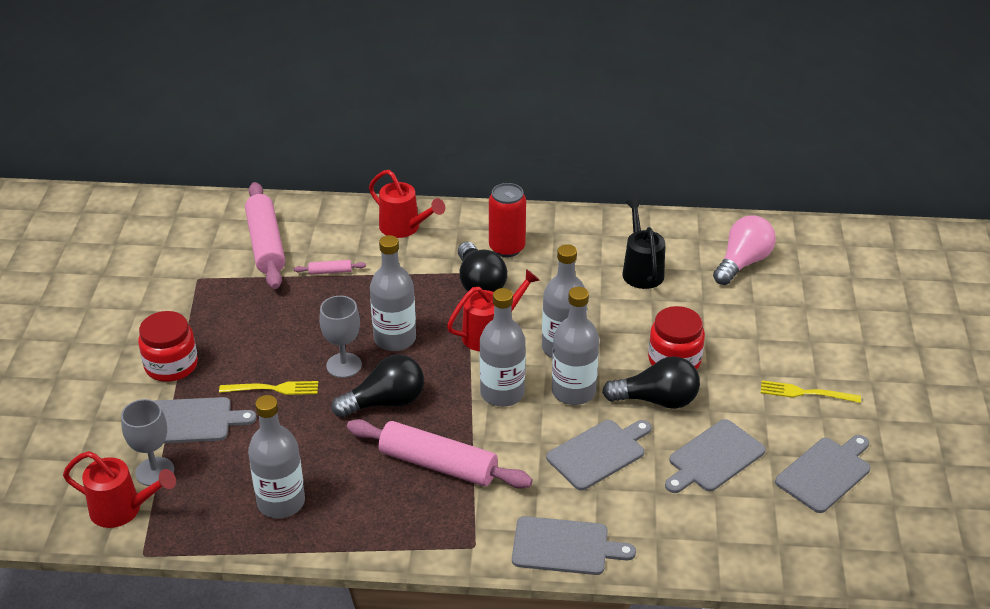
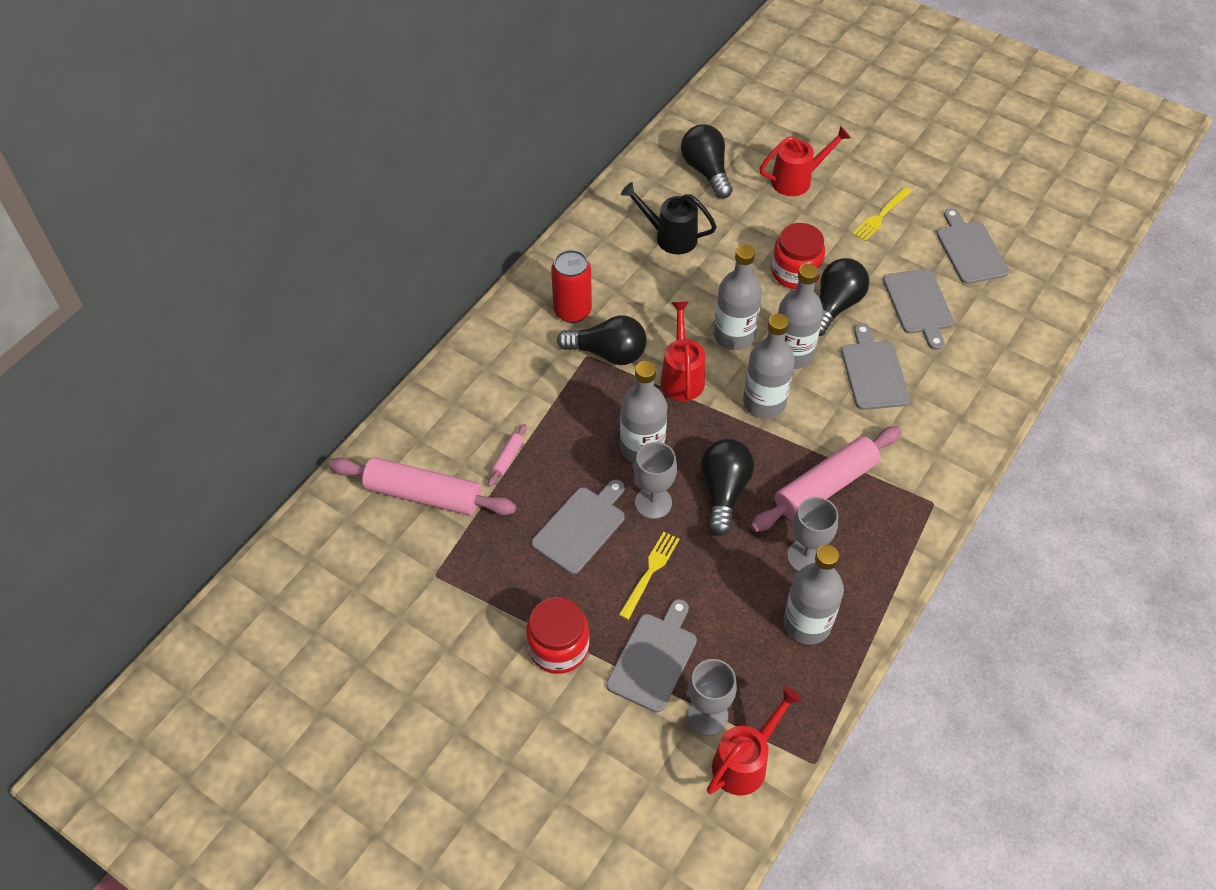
camera: 60 degrees left, 15 degrees up
red watering can [369,170,445,238] -> red watering can moved to [760,126,851,196]
grey cutting board [512,516,636,575] -> grey cutting board moved to [531,480,625,574]
pink light bulb [713,215,776,285] -> black light bulb [681,124,733,199]
none -> grey goblet [787,497,838,571]

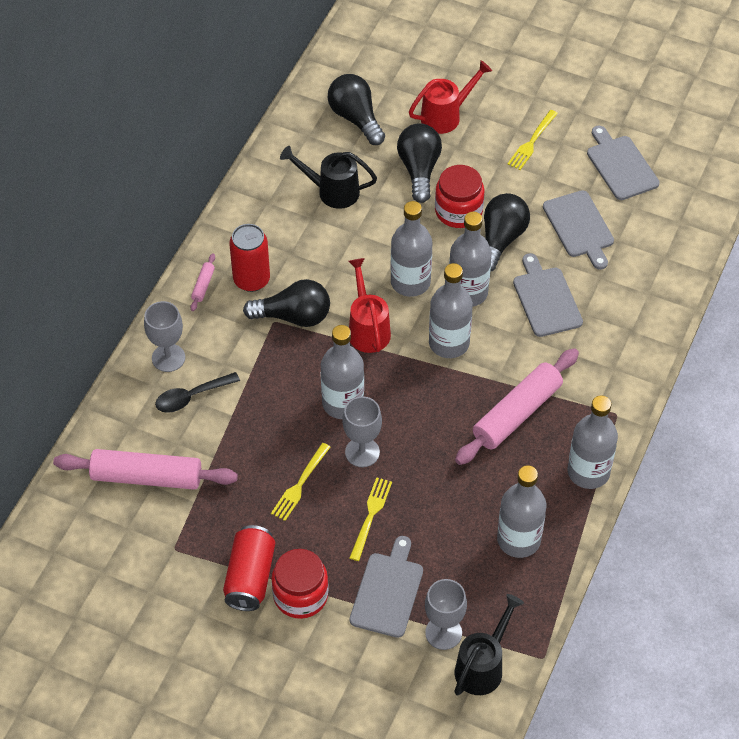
camera: 10 degrees left, 0 degrees up
pink rolling pin [488,424,527,487] -> pink rolling pin moved to [190,253,215,311]
grey cutting board [531,480,625,574] -> yellow fork [271,443,330,521]
black light bulb [701,439,754,536] -> black light bulb moved to [397,123,442,203]
red watering can [707,686,802,795] -> black watering can [455,594,524,695]
grey goblet [787,497,838,571] -> grey goblet moved to [144,301,185,372]
none -> black spoon [155,372,240,413]
none -> red can [223,525,275,611]
none -> grey bottle [568,395,618,489]

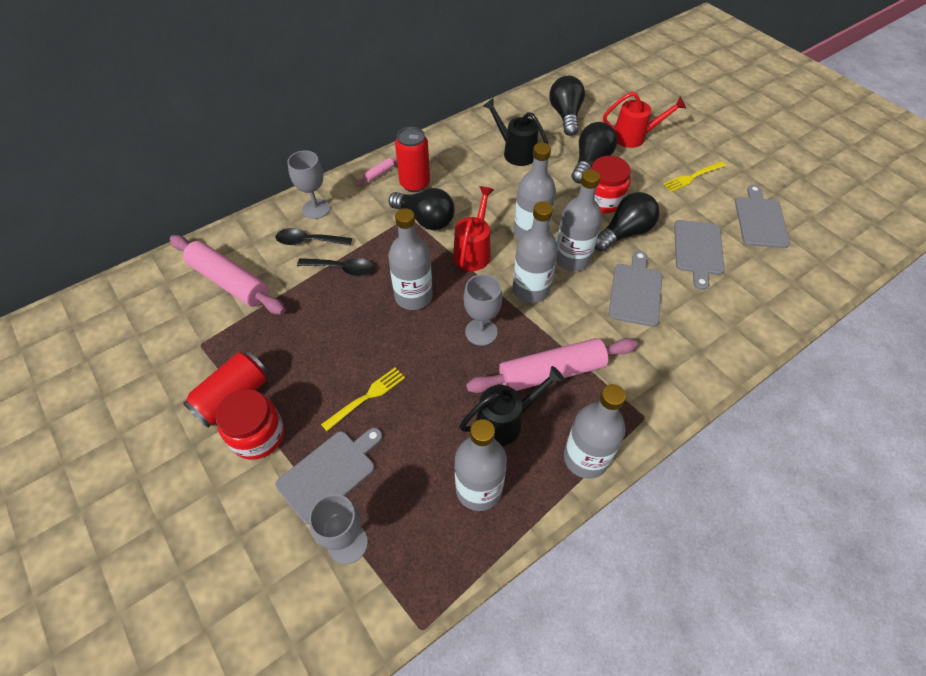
camera: 30 degrees right, 0 degrees up
yellow fork [271,443,330,521] -> none
grey goblet [342,396,382,467] -> grey goblet moved to [464,274,502,346]
black watering can [455,594,524,695] -> black watering can moved to [459,366,564,446]
none -> black spoon [297,258,374,276]

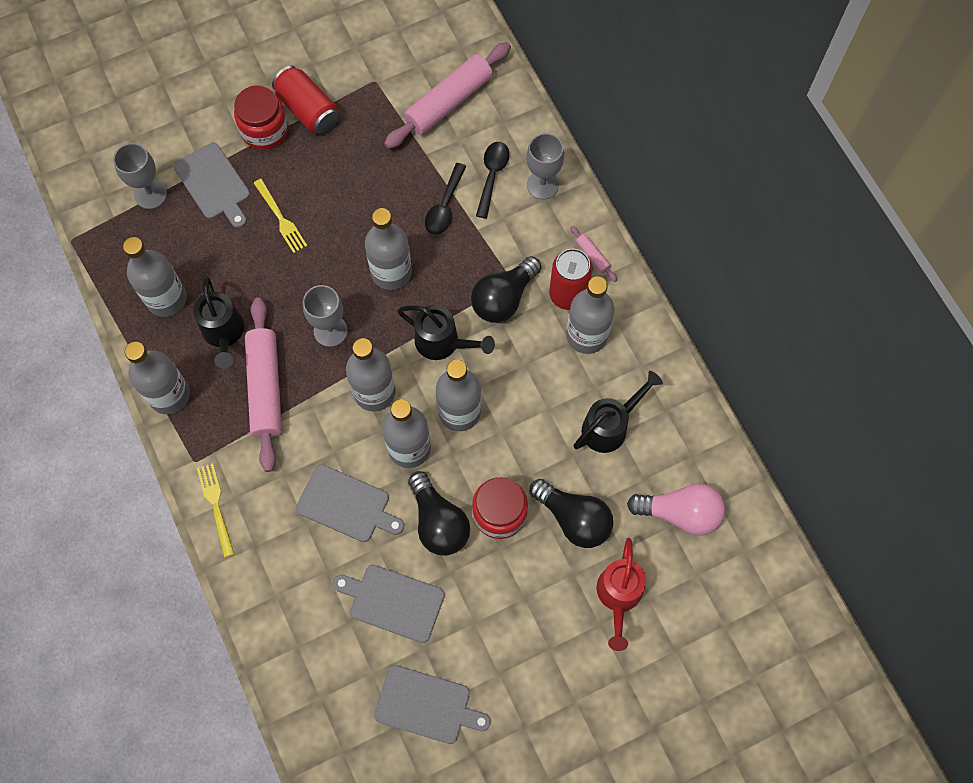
camera: 100 degrees right, 15 degrees up
red watering can [453,186,494,271] -> black watering can [397,305,495,360]
black light bulb [549,76,585,136] -> pink light bulb [627,483,725,536]
yellow fork [663,161,726,192] -> yellow fork moved to [197,463,234,557]
none -> grey bottle [566,276,615,354]

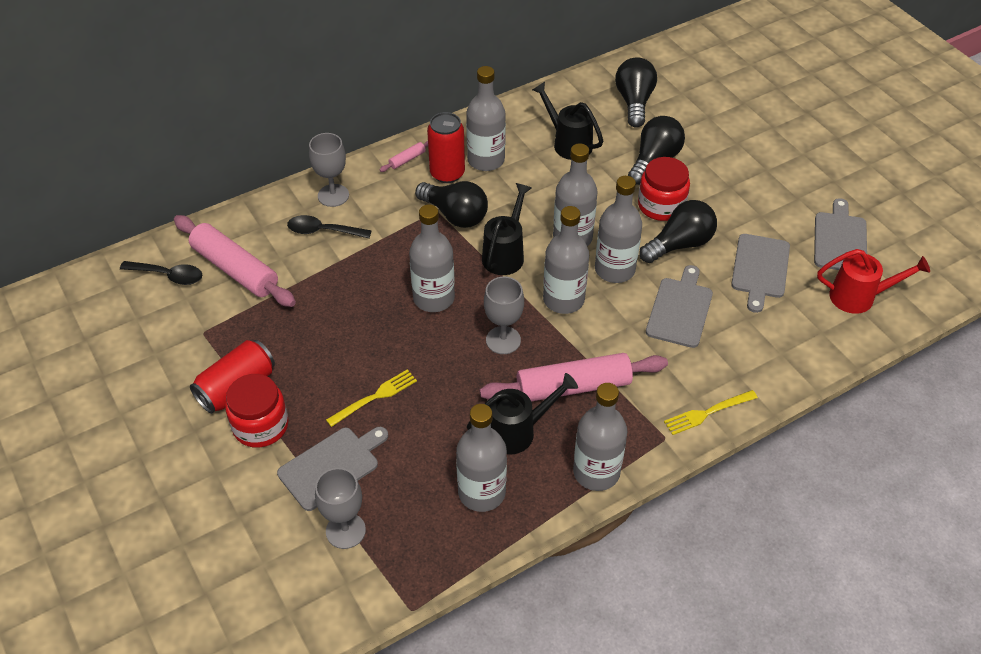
camera: 95 degrees left, 20 degrees down
black spoon [425,163,467,235] -> black spoon moved to [120,261,202,285]
red watering can [597,538,646,651] -> red watering can moved to [817,249,930,314]
pink light bulb [627,483,725,536] -> black light bulb [615,57,657,128]

